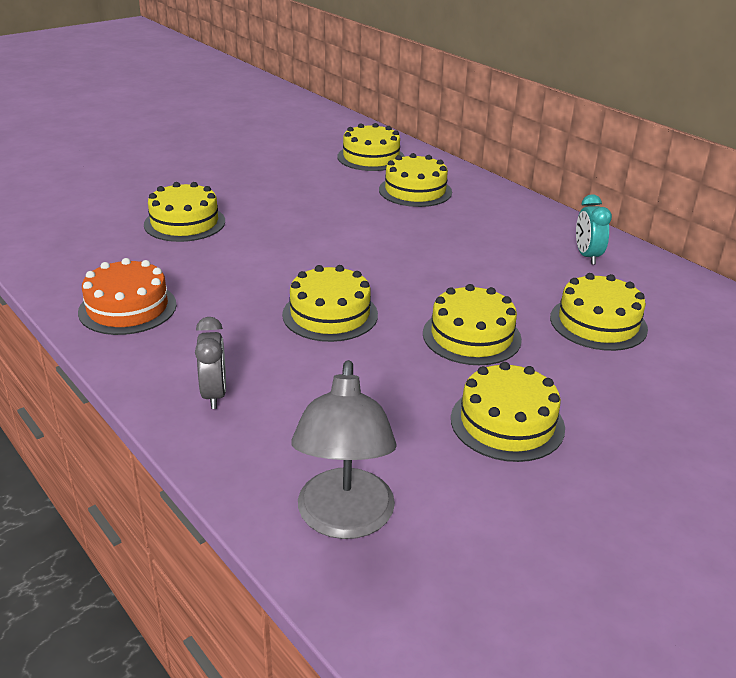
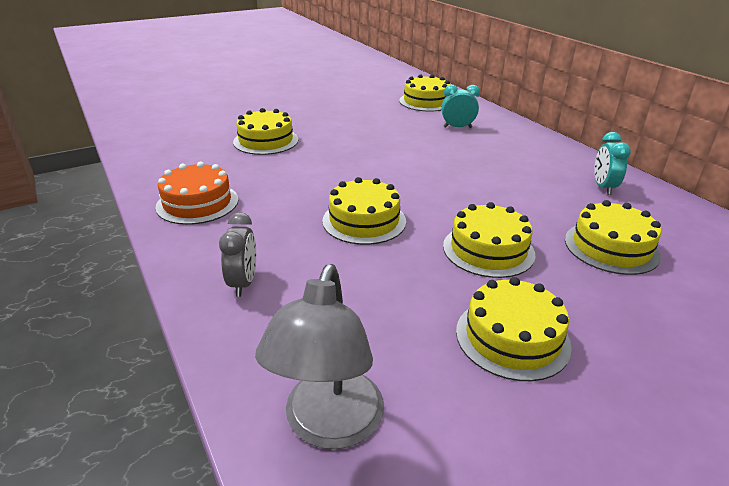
camera: 10 degrees right, 0 degrees up
yellow cake [379,153,452,207] -> turquoise clock [441,85,480,128]

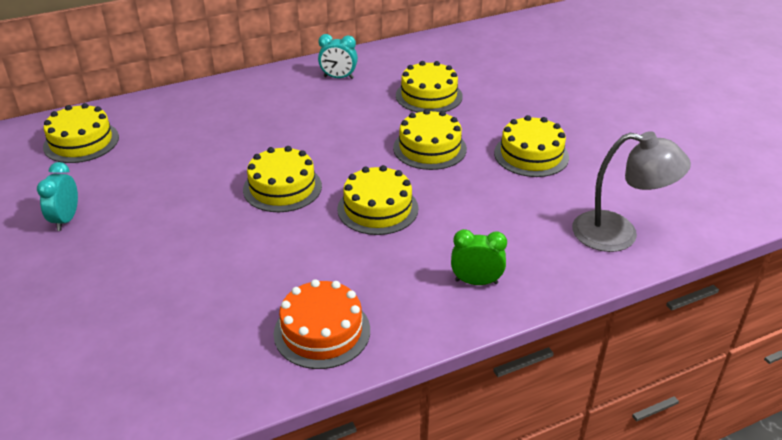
camera: 85 degrees left, 5 degrees up
grey clock [219,212,256,297] -> green clock [451,229,507,285]
yellow cake [233,108,298,155] -> yellow cake moved to [243,146,322,212]
turquoise clock [441,85,480,128] -> turquoise clock moved to [37,162,78,231]

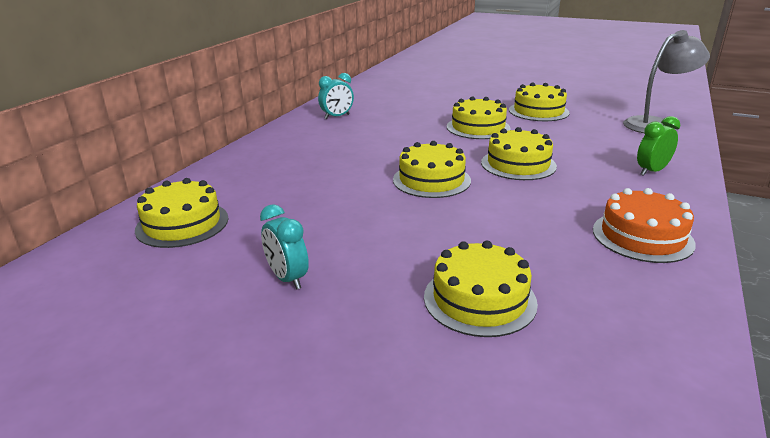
camera: 40 degrees left, 10 degrees down
yellow cake [396,61,463,113] -> yellow cake moved to [424,241,538,337]

